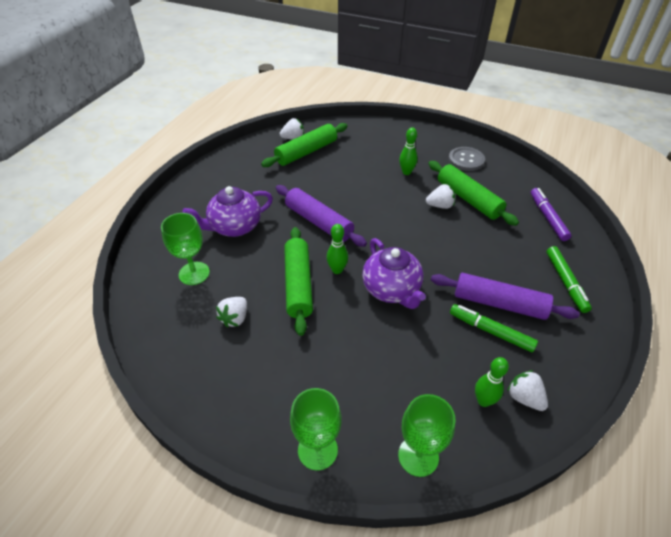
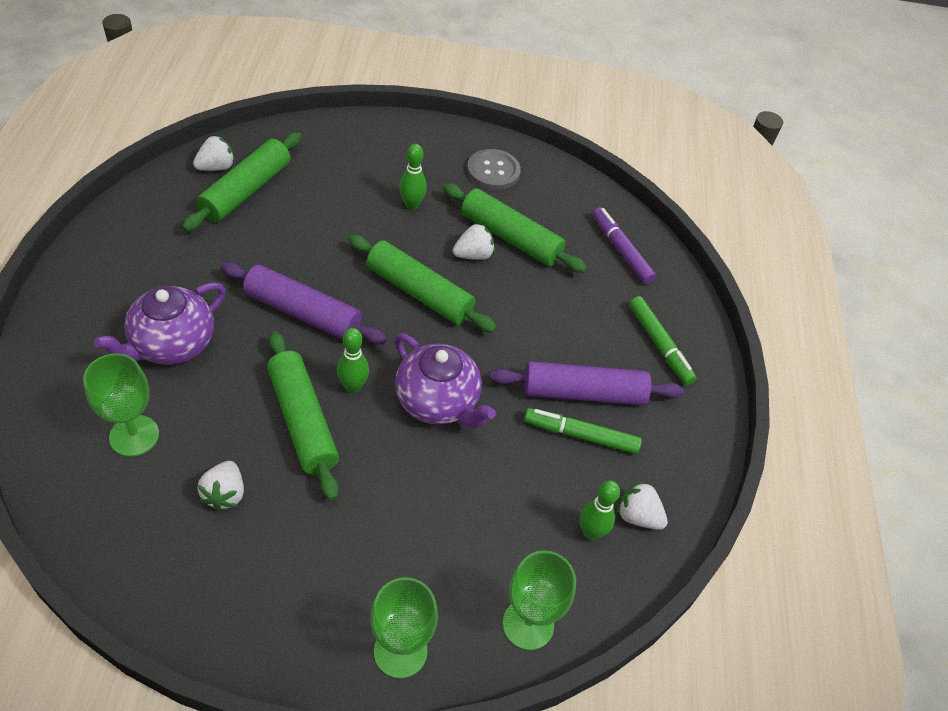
camera: 25 degrees left, 5 degrees up
none -> green rolling pin [348,235,497,332]

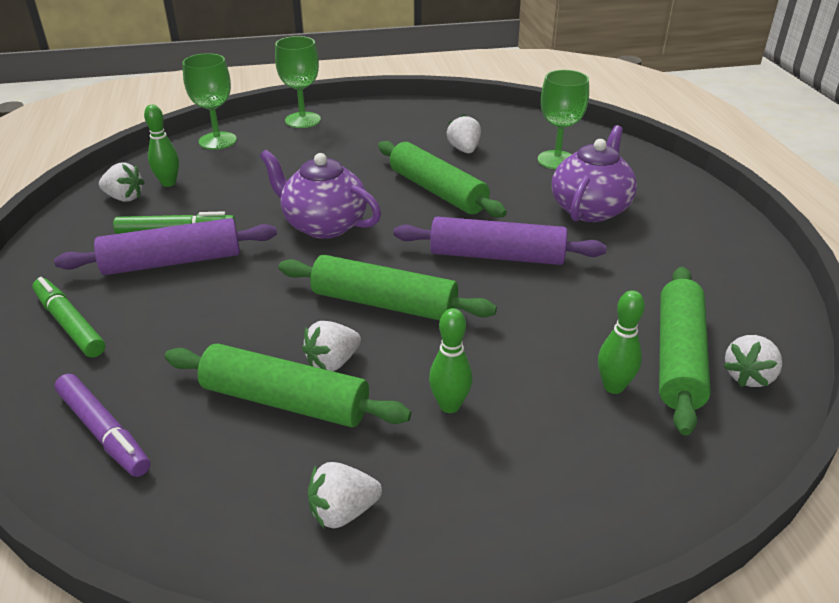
camera: 170 degrees right, 15 degrees down
green bowling pin [337,328,369,393] -> green bowling pin moved to [598,290,645,394]
grey button [467,149,521,190] -> white strawberry [308,462,382,528]

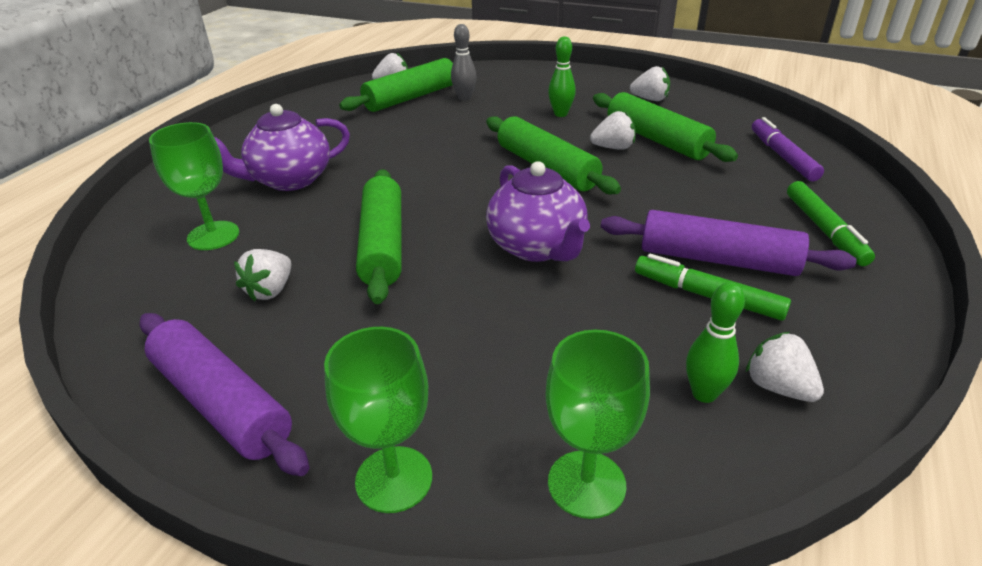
camera: 145 degrees left, 0 degrees up
purple rolling pin [393,217,607,265] -> purple rolling pin moved to [140,313,310,476]
green bowling pin [598,290,645,394] -> grey bowling pin [451,24,476,101]

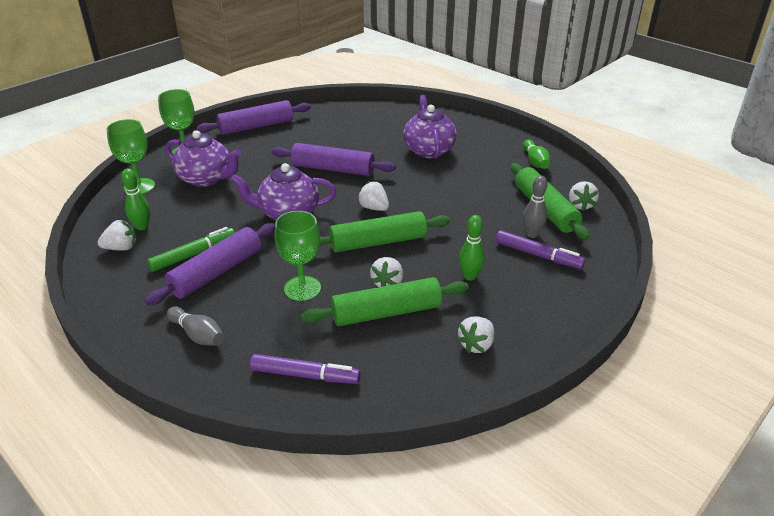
camera: 110 degrees right, 0 degrees up
green goblet [149,122,239,250] -> green goblet moved to [275,211,321,301]
white strawberry [234,249,291,302] -> white strawberry moved to [357,181,389,211]
green rolling pin [356,169,402,304] -> purple rolling pin [271,143,396,176]
green marker [787,181,875,266] -> grey bowling pin [167,306,224,346]
none -> purple teapot [165,130,241,187]
none -> purple marker [496,230,585,269]
none -> green bowling pin [523,139,550,169]

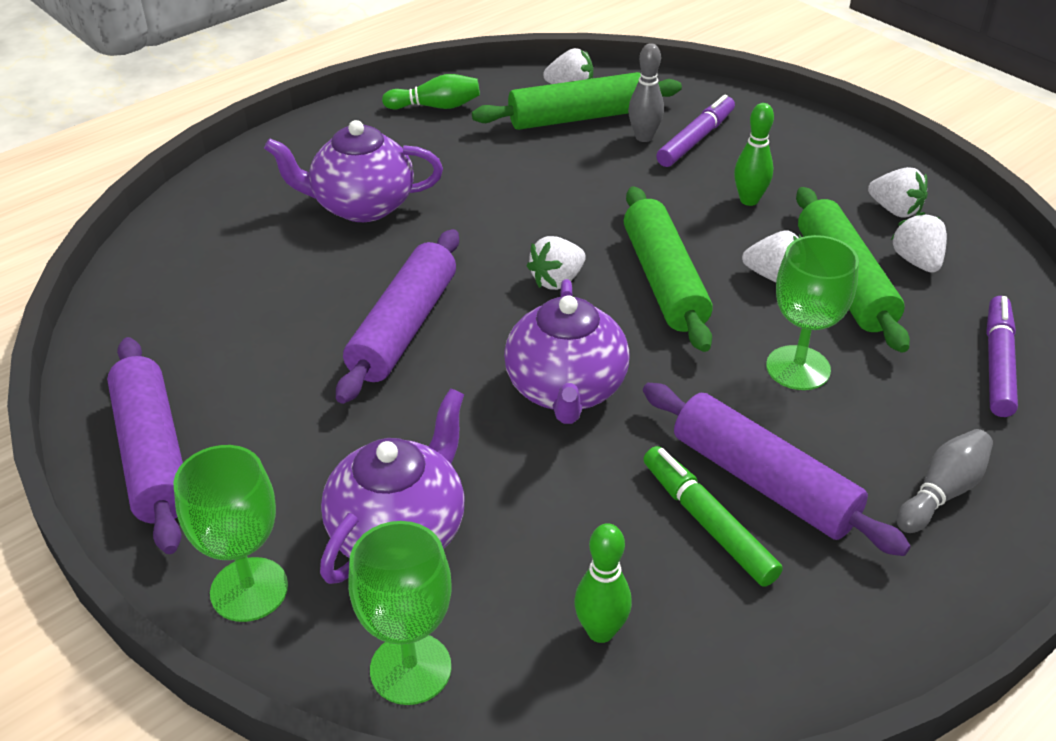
camera: 85 degrees left, 5 degrees up
white strawberry [98,220,137,251] -> white strawberry moved to [891,212,947,273]

